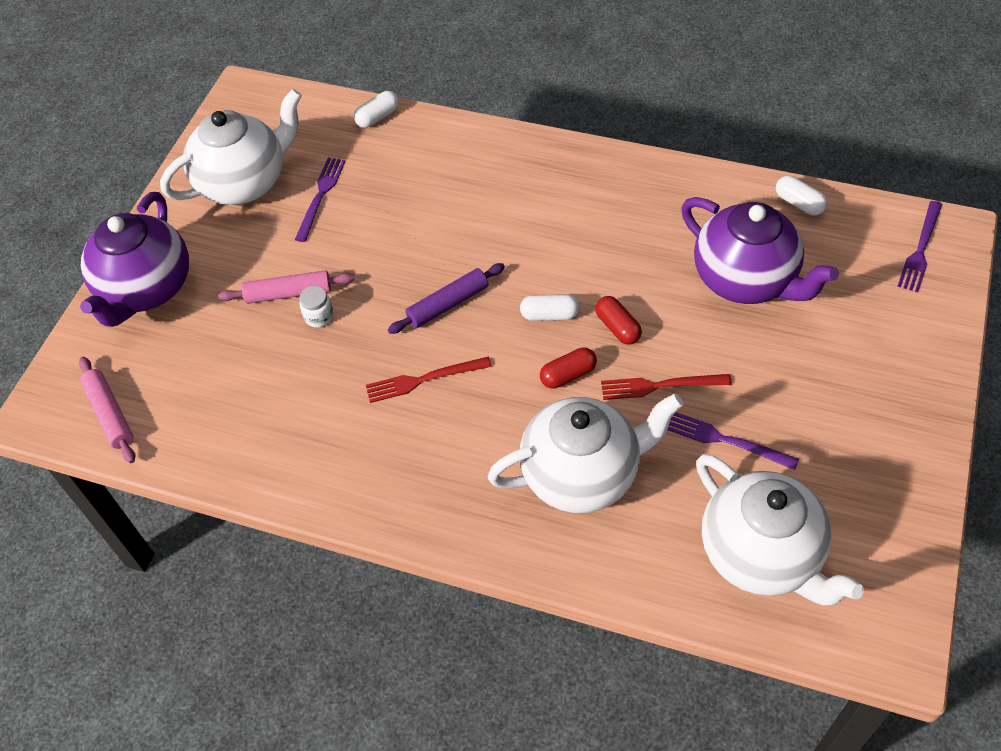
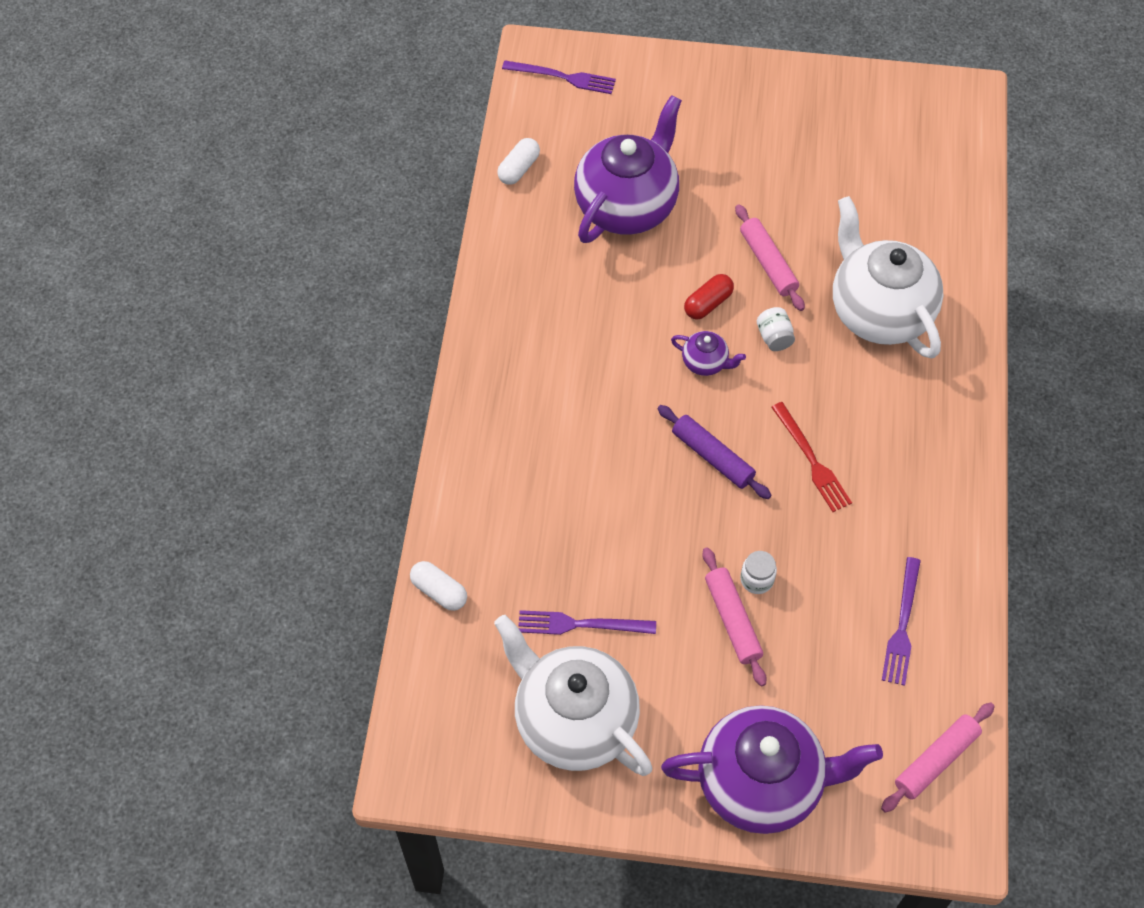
camera: 105 degrees left, 5 degrees up
white capsule [520,294,580,321] -> purple teapot [671,331,746,376]
red capsule [540,347,597,389] -> white jar [757,307,795,351]
red fork [601,374,732,400] -> pink rolling pin [735,204,805,311]
purple fork [668,412,799,470] -> purple fork moved to [882,557,921,686]
white teapot [696,454,864,606] -> none

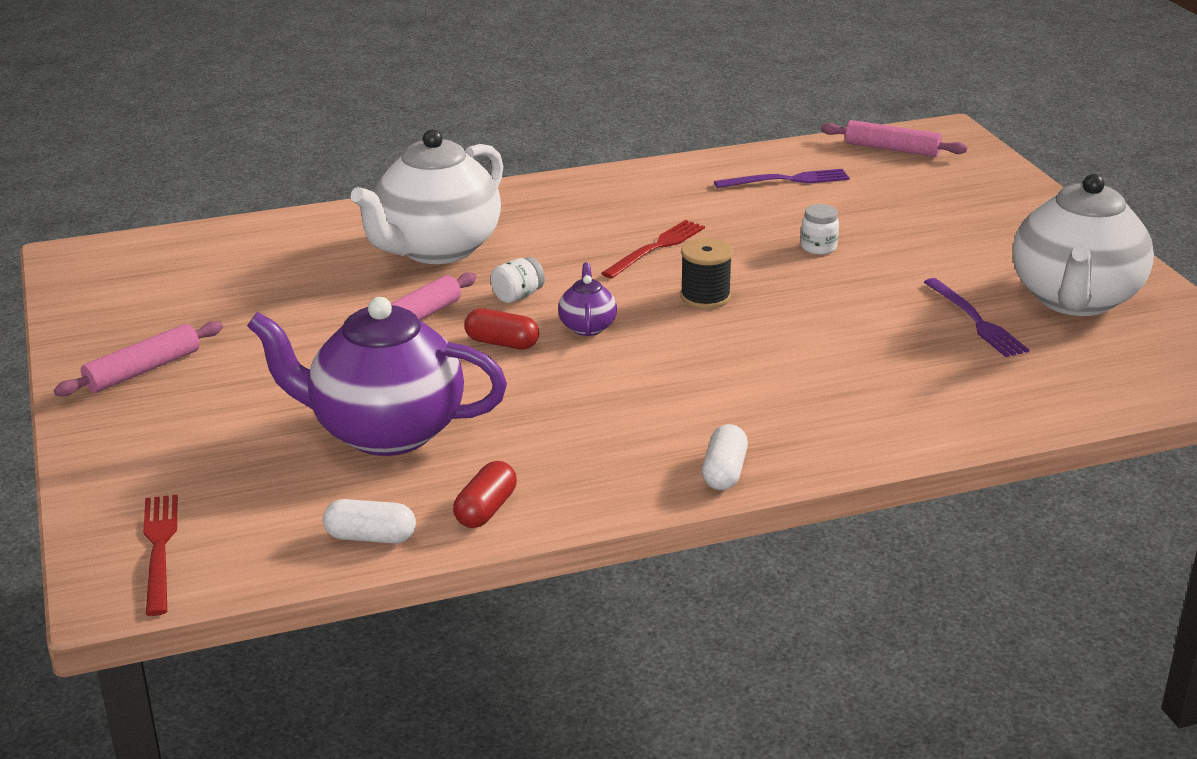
camera: 115 degrees left, 30 degrees down
white capsule [410,561,467,611] -> white capsule moved to [702,424,748,490]
purple fork [502,60,616,94] -> red fork [143,494,178,616]
purple rolling pin [658,405,771,499] -> black spool [680,238,733,309]
purple teapot [661,705,883,834] -> none
pink rolling pin [703,547,767,686] -> pink rolling pin moved to [54,321,223,397]
none -> red capsule [453,461,517,528]

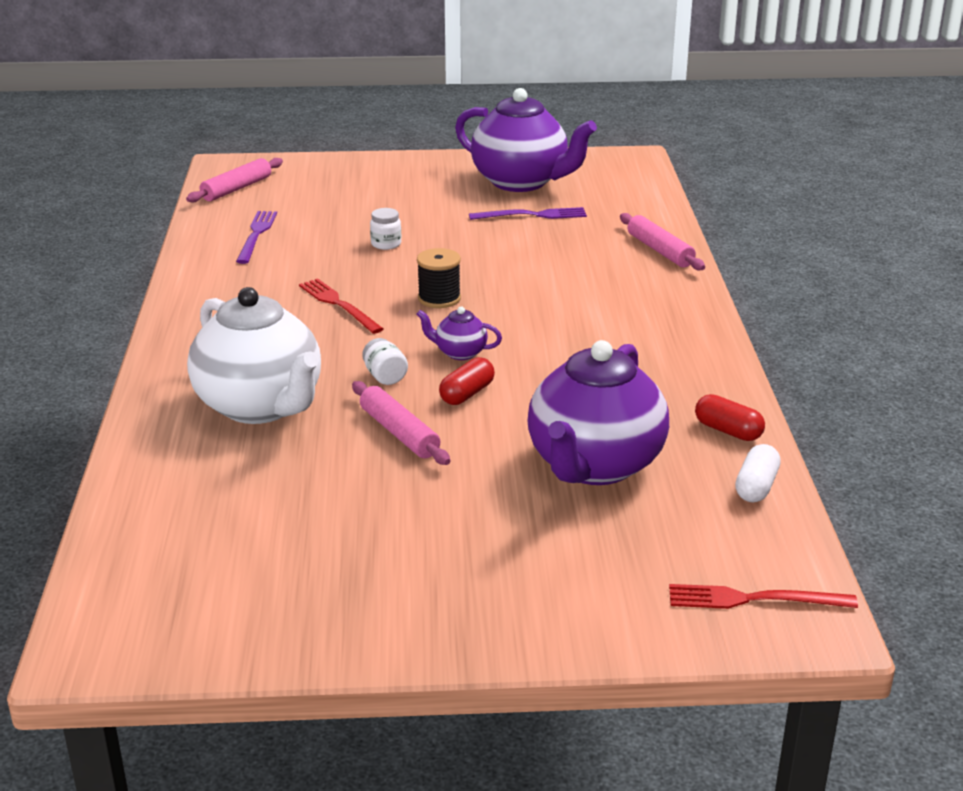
camera: 75 degrees left, 0 degrees up
pink rolling pin [54,321,223,397] -> pink rolling pin moved to [620,213,705,270]
white capsule [702,424,748,490] -> none
white teapot [1013,174,1154,316] -> purple teapot [455,88,597,192]

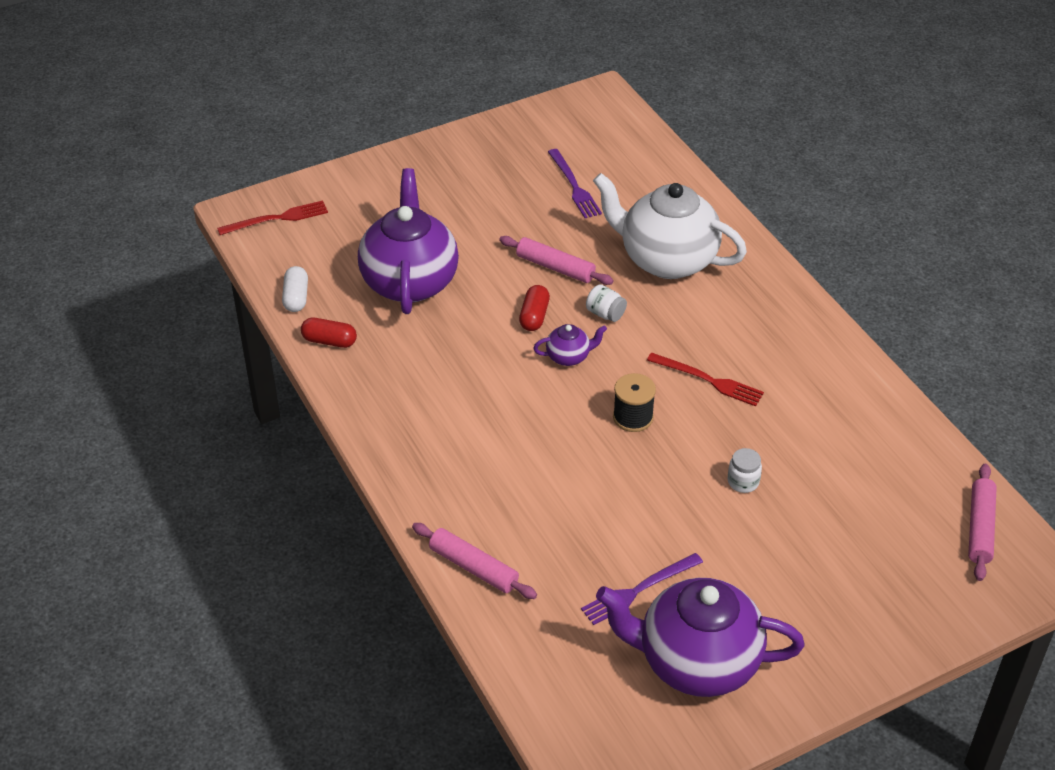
camera: 155 degrees right, 15 degrees up
purple fork [236,211,277,264] -> purple fork moved to [548,149,602,218]

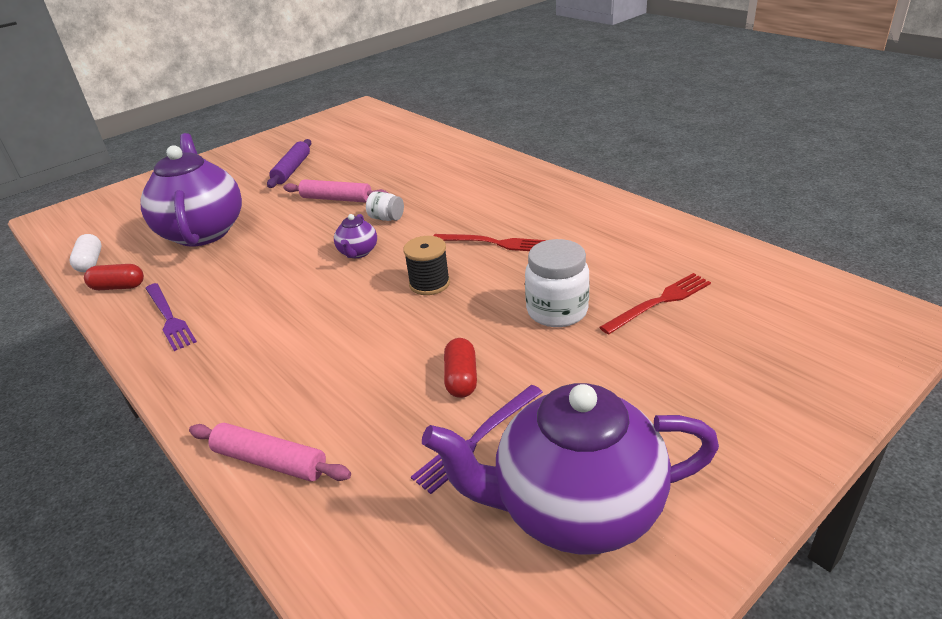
camera: 10 degrees left, 10 degrees down
red fork [217,201,328,235] -> red fork moved to [599,273,711,335]
red capsule [519,285,550,331] -> red capsule moved to [444,338,477,398]
purple teapot [533,324,607,366] -> purple teapot turned 120 degrees clockwise [334,214,377,258]
purple fork [548,149,602,218] -> purple fork moved to [145,283,197,351]
white teapot [593,173,747,279] -> none
white jar [728,448,762,493] -> white jar [525,239,590,327], size x1.80
pink rolling pin [968,464,997,581] -> none
none -> purple rolling pin [267,139,311,188]

